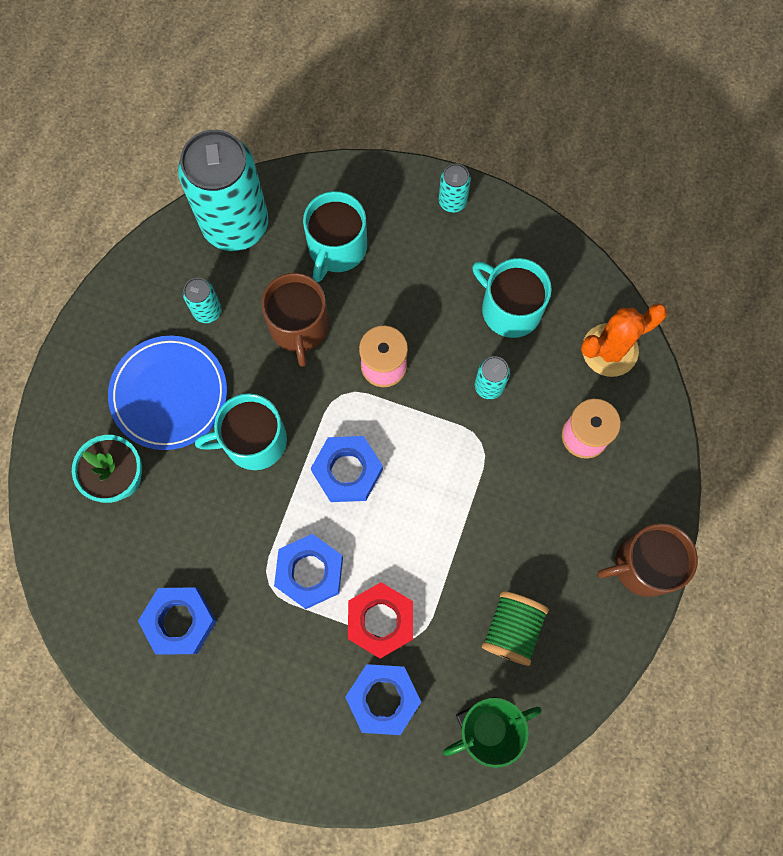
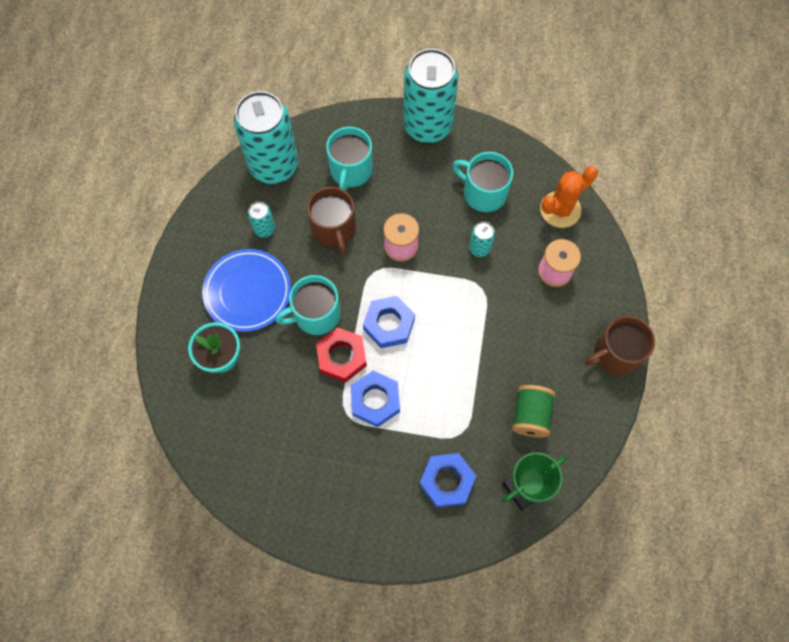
camera: 10 degrees left, 5 degrees down
blue nut [138,587,217,655] -> none
red nut [348,582,413,659] -> red nut moved to [316,327,367,382]
turquoise can [438,164,471,213] -> turquoise can [403,49,459,143], size x2.37

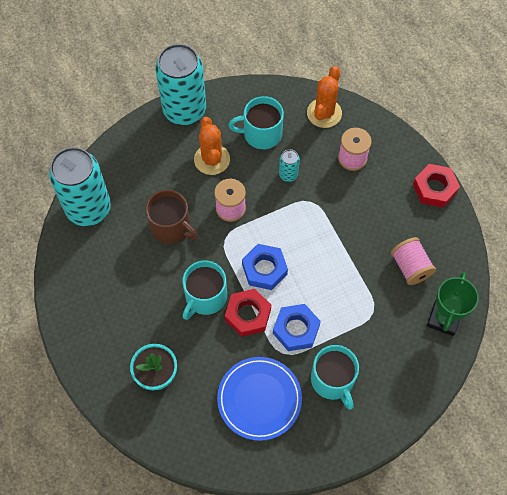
camera: 35 degrees left, 5 degrees down
blue plate [202,249,291,332] -> blue plate moved to [217,357,302,441]
turquoise can [248,202,275,237] -> none
turquoise mug [326,127,373,191] -> turquoise mug moved to [311,345,359,409]
blue nut [419,453,476,508] -> none
green spool [512,385,556,438] -> pink spool [391,237,436,285]
brown mug [585,316,655,376] -> red nut [413,164,460,208]
none -> orange cactus [194,117,230,175]

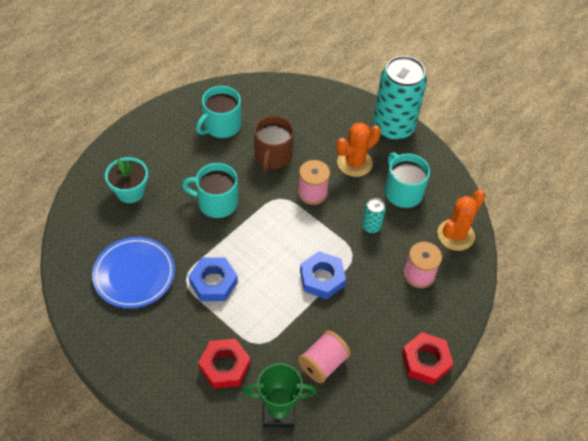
camera: 65 degrees right, 10 degrees down
turquoise can [49,147,111,226] -> none
red nut [225,289,271,337] -> red nut moved to [198,339,250,389]
blue nut [242,244,288,290] -> blue nut moved to [300,251,346,299]
orange cactus [307,66,342,128] -> orange cactus turned 45 degrees counterclockwise [437,190,486,251]
turquoise mug [311,345,359,409] -> turquoise mug moved to [196,86,241,138]

